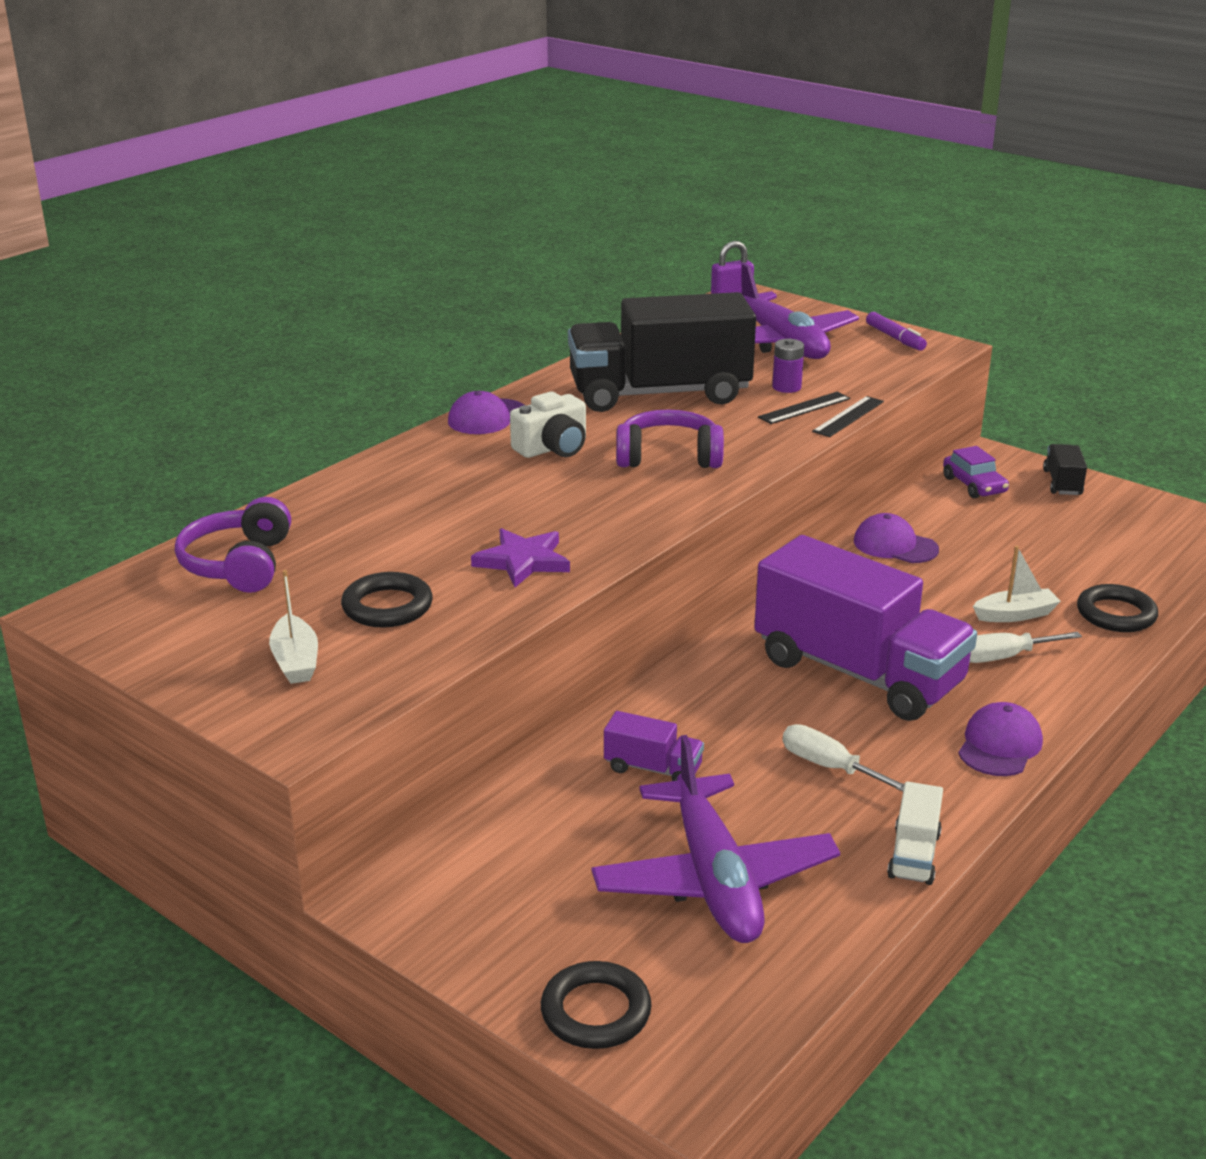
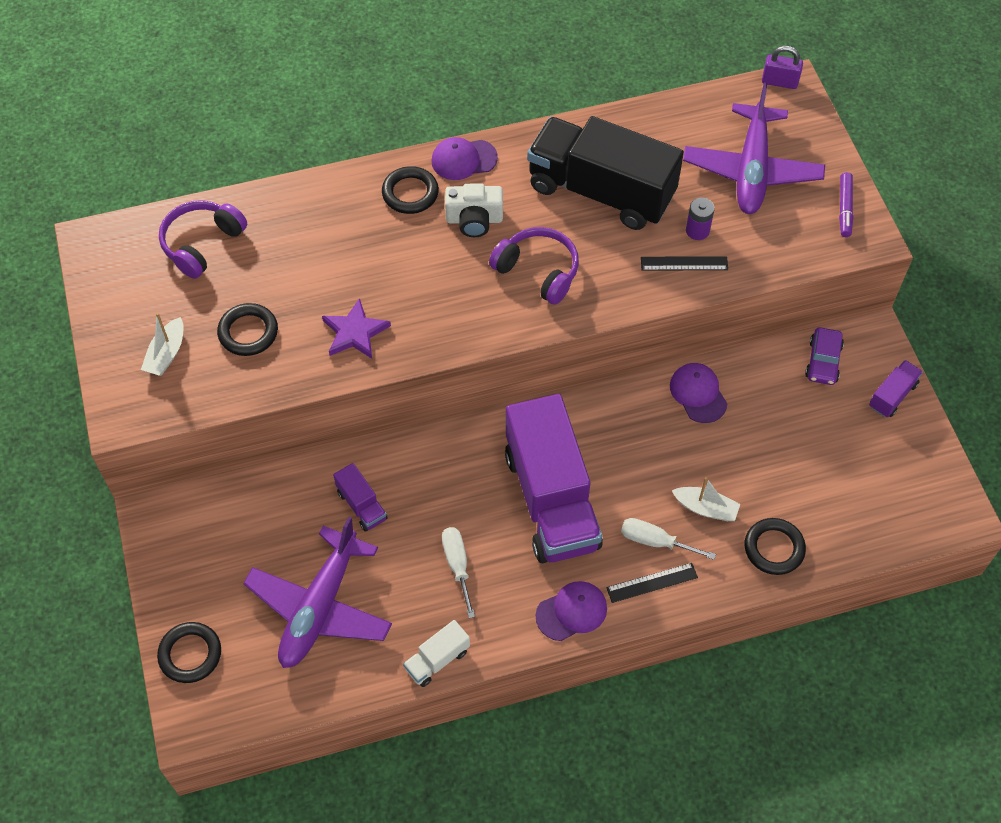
camera: 35 degrees right, 30 degrees up
black ruler [812,396,884,437] -> black ruler moved to [606,563,698,603]
black truck [1043,444,1087,495] -> purple truck [869,360,923,417]
none -> black ring [382,166,439,214]

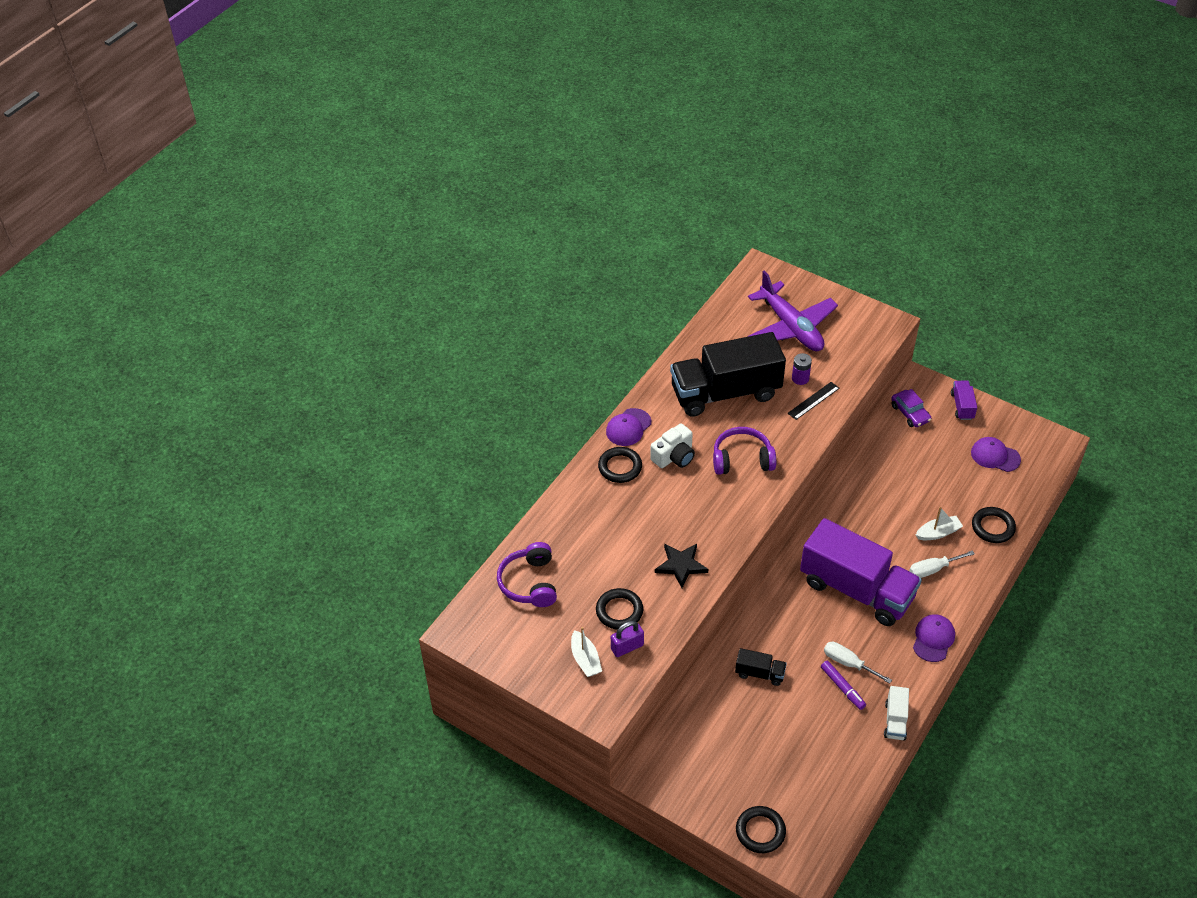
camera: 40 degrees left, 10 degrees down
purple plane [243,517,392,668] -> none
purple star [322,298,391,359] -> black star [655,544,708,588]
purple truck [333,463,388,531] -> black truck [735,648,787,686]
black ruler [606,563,698,603] -> none
purple cap [670,363,728,423] -> purple cap moved to [971,437,1021,472]
purple padlock [762,46,803,89] -> purple padlock moved to [611,621,644,657]
purple marker [839,172,853,237] -> purple marker moved to [821,661,866,710]

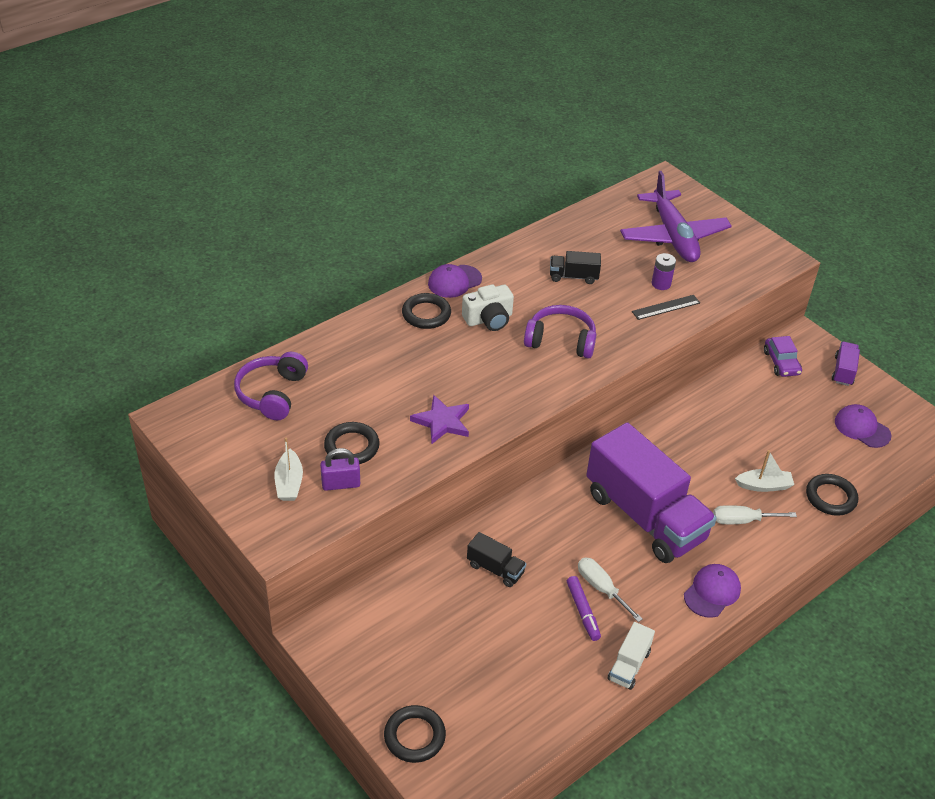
camera: 15 degrees right, 5 degrees down
black star [655,544,708,588] -> purple star [410,395,469,444]
black truck [670,332,786,417] -> black truck [550,251,601,284], size x0.41

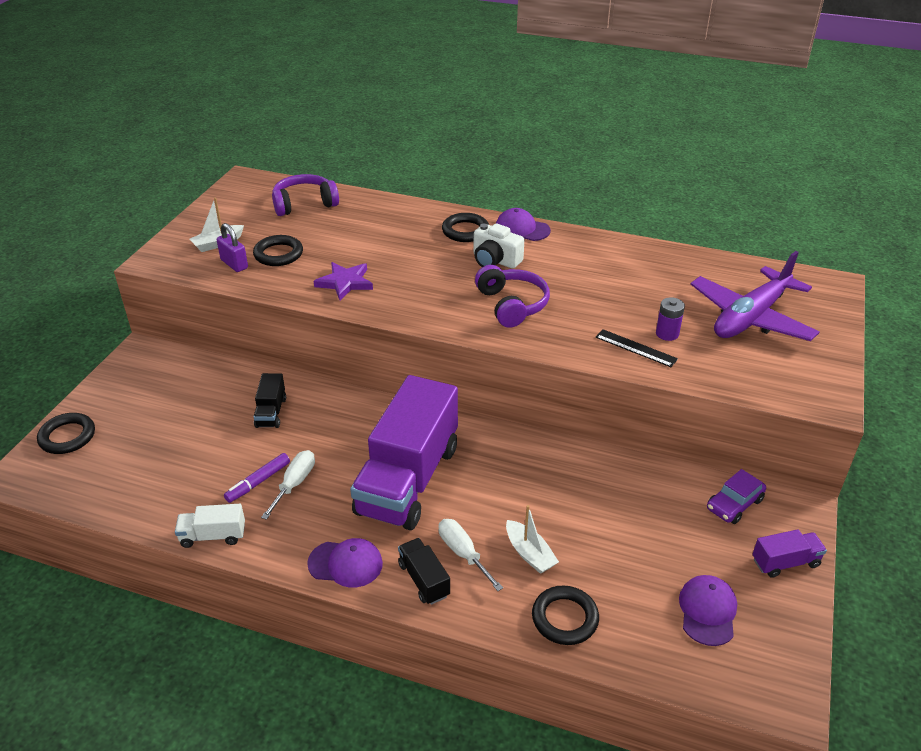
camera: 60 degrees right, 5 degrees down
black truck [550,251,601,284] -> black truck moved to [398,538,450,605]

